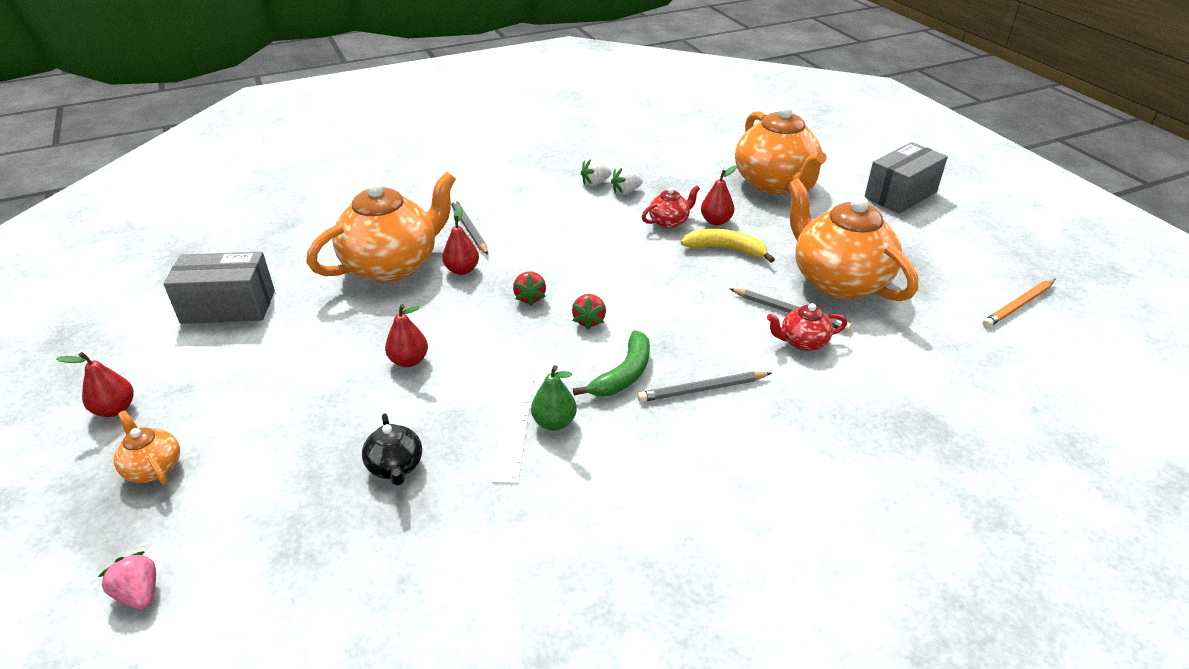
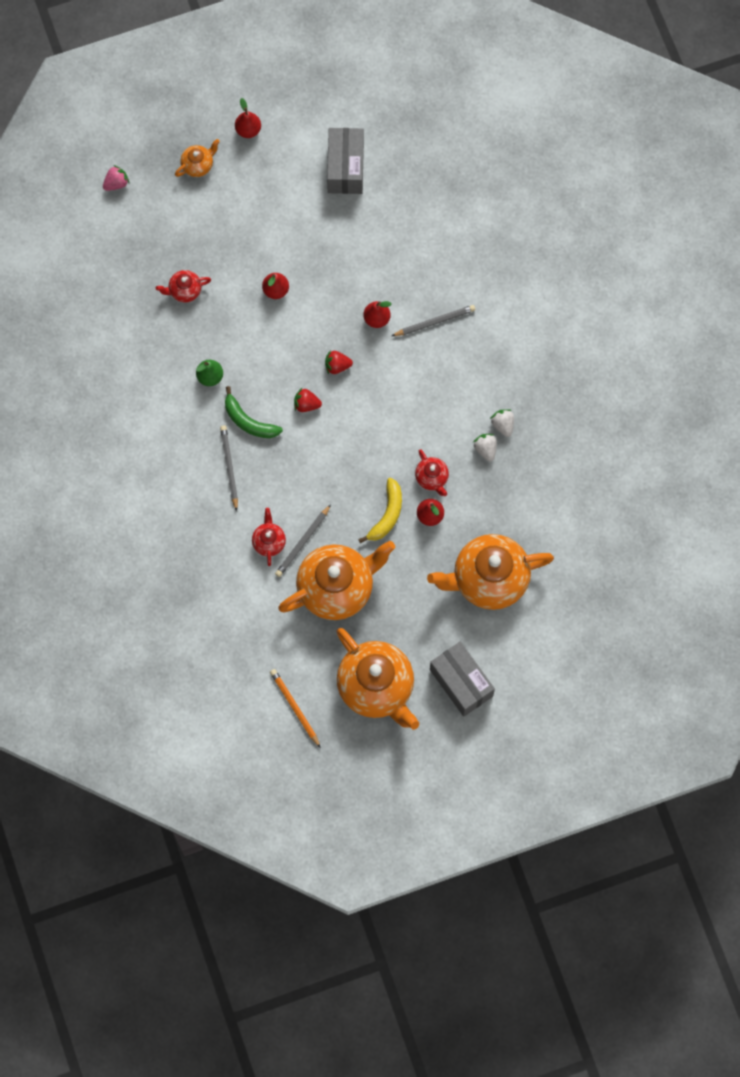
camera: 95 degrees right, 35 degrees up
orange teapot [306,172,456,283] -> orange teapot moved to [336,628,419,730]
black teapot [362,414,422,486] -> red teapot [156,270,211,303]
white ruler [492,375,534,484] -> none

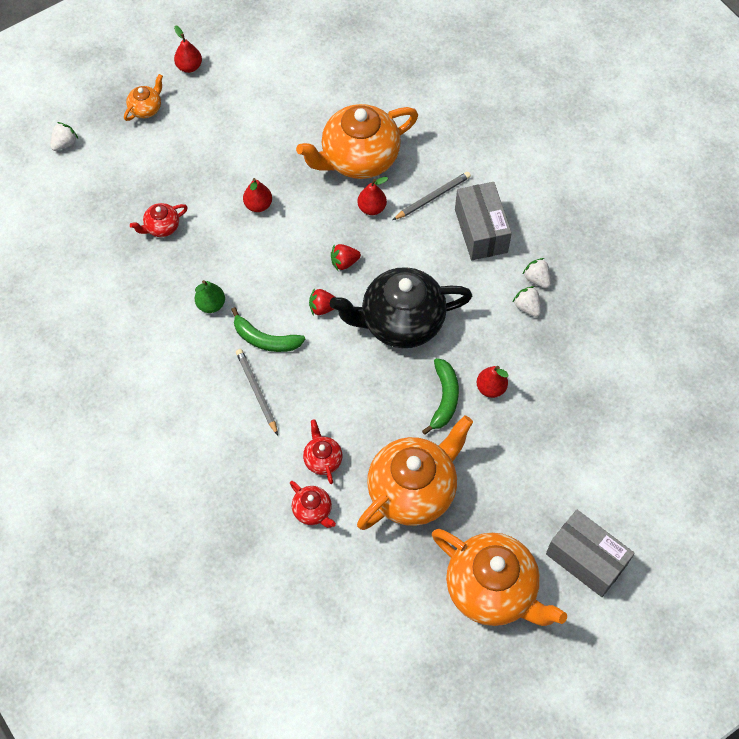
camera: 15 degrees left, 10 degrees down
pink strawberry [103,165,129,191] -> white strawberry [50,122,78,151]
orange pencil [270,669,321,748] -> none
grey pencil [275,504,331,577] -> none
grey box [327,128,364,194] -> grey box moved to [455,182,512,260]
yellow banana [359,478,402,543] -> green banana [422,358,459,435]
red teapot [415,449,449,496] -> red teapot moved to [290,481,336,528]
orange teapot [427,534,554,610] -> orange teapot moved to [296,104,418,179]
none -> black teapot [330,267,472,348]

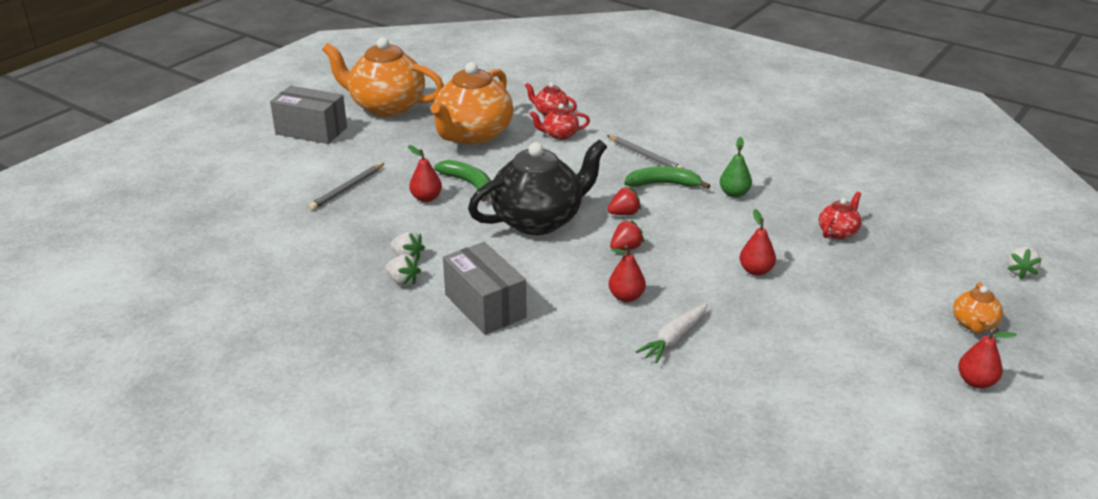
camera: 160 degrees right, 30 degrees down
orange teapot [296,104,418,179] -> white carrot [636,303,708,363]
red teapot [303,419,343,484] -> red teapot turned 120 degrees clockwise [530,104,590,140]
grey pencil [393,172,471,220] -> grey pencil moved to [309,163,385,210]
green banana [422,358,459,435] -> green banana turned 150 degrees clockwise [434,160,491,202]

